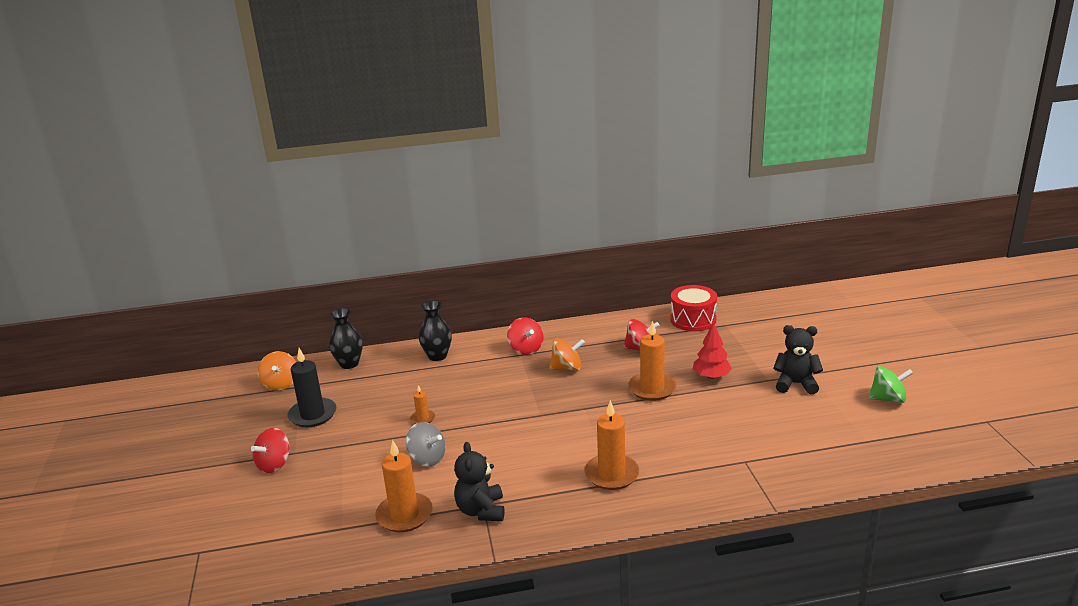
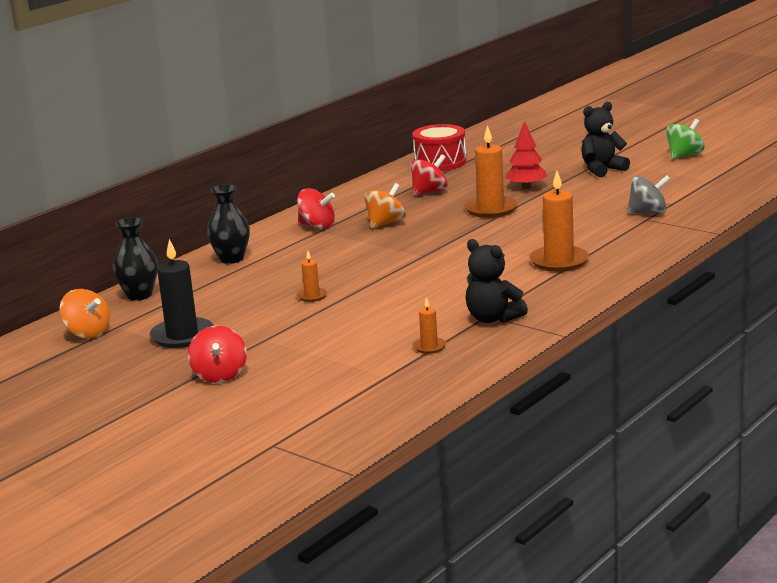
camera: 40 degrees left, 5 degrees down
orange candle [375,440,433,532] -> orange candle [413,297,446,354], size x0.51
grey spinning top [406,422,446,466] -> grey spinning top moved to [627,175,670,214]

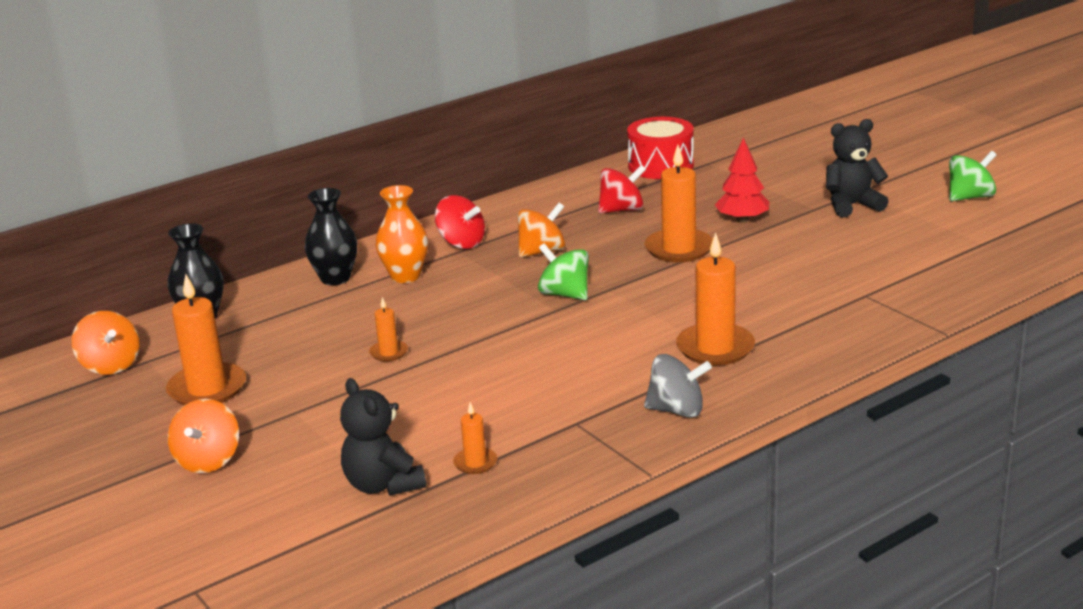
camera: 15 degrees right, 5 degrees up
black candle [150,239,214,348] -> orange candle [166,274,246,406]
red spinning top [188,326,247,383] -> orange spinning top [168,399,239,473]
black teddy bear [466,239,528,323] -> black teddy bear moved to [340,378,426,496]
grey spinning top [627,175,670,214] -> grey spinning top moved to [644,354,712,418]
none -> orange vase [376,185,428,283]
none -> green spinning top [538,243,589,300]

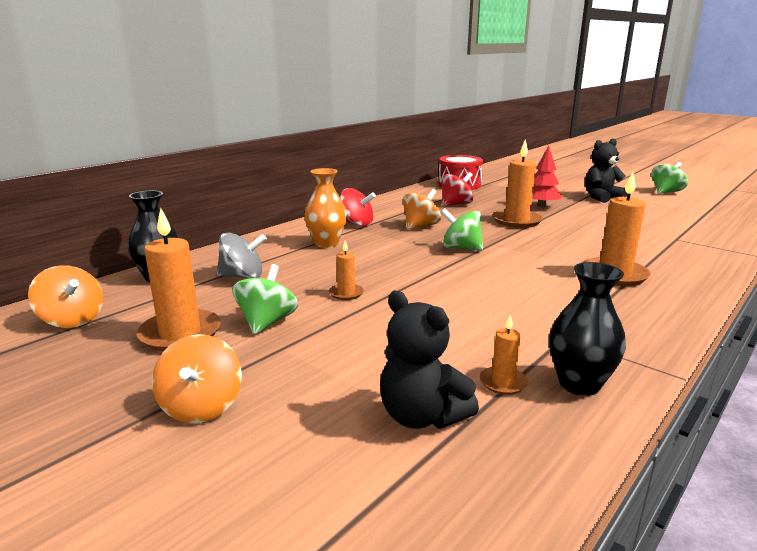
camera: 15 degrees left, 5 degrees down
black vase [305,188,357,285] -> black vase moved to [549,262,626,396]
grey spinning top [644,354,712,418] -> grey spinning top moved to [217,232,267,278]
none -> green spinning top [232,264,298,334]

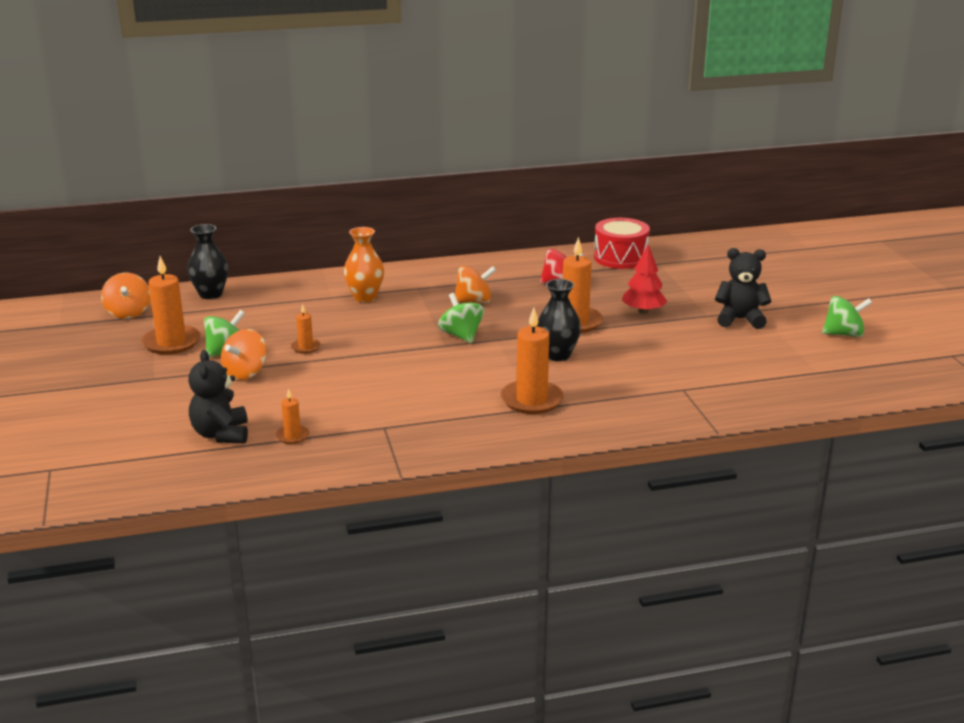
camera: 35 degrees right, 5 degrees up
orange spinning top [152,334,242,423] -> orange spinning top moved to [221,329,267,380]
grey spinning top [217,232,267,278] -> none
red spinning top [340,188,376,227] -> none
black vase [549,262,626,396] -> black vase moved to [536,279,581,361]

